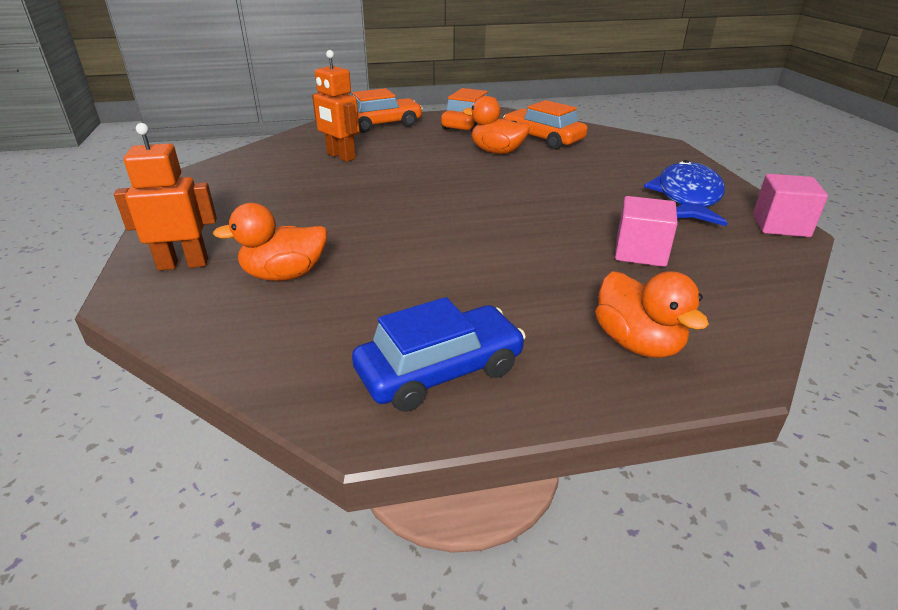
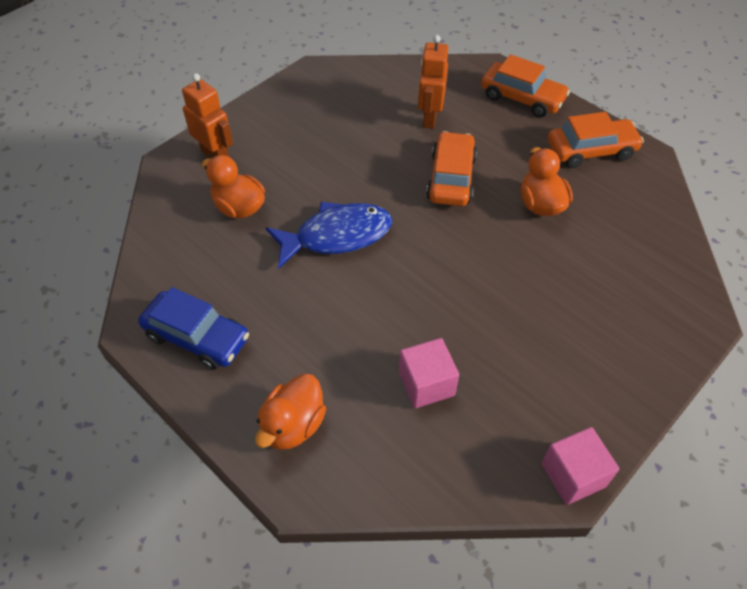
camera: 55 degrees right, 20 degrees up
orange car [503,100,588,150] -> orange car moved to [426,131,477,206]
blue fish [644,160,728,226] -> blue fish moved to [266,202,392,269]

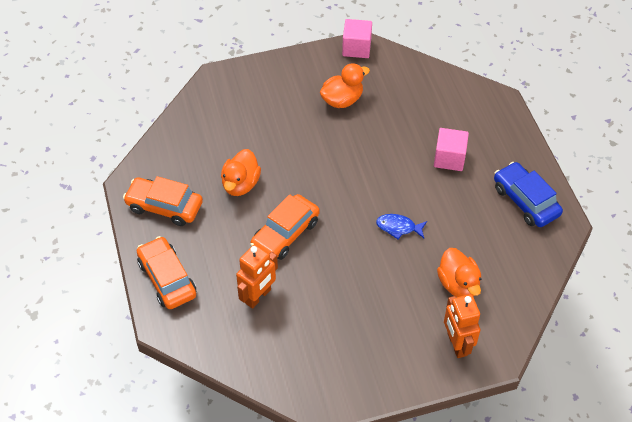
camera: 150 degrees left, 0 degrees up
orange duck [255,374,326,450] -> orange duck moved to [320,63,370,108]
blue fish [266,202,392,269] -> blue fish [376,214,427,239], size x0.52
pink cube [399,338,459,408] -> pink cube moved to [434,128,469,171]

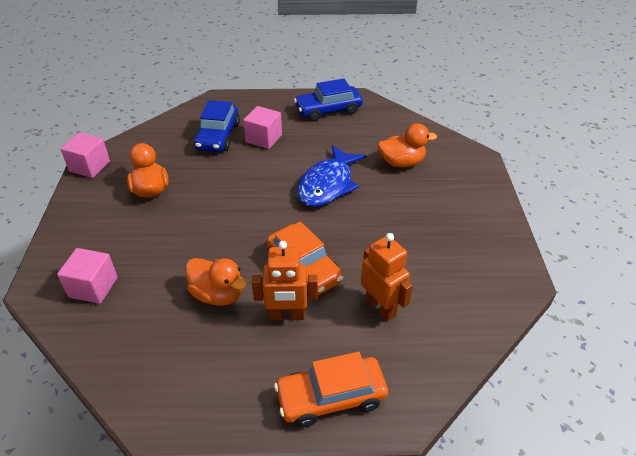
camera: 75 degrees left, 10 degrees down
orange car [123,176,203,226] -> none
blue fish [376,214,427,239] -> blue fish [297,145,367,207], size x1.94
orange robot [444,294,480,358] -> orange robot moved to [252,241,318,320]
none -> pink cube [57,248,118,304]
none -> blue car [194,100,240,152]

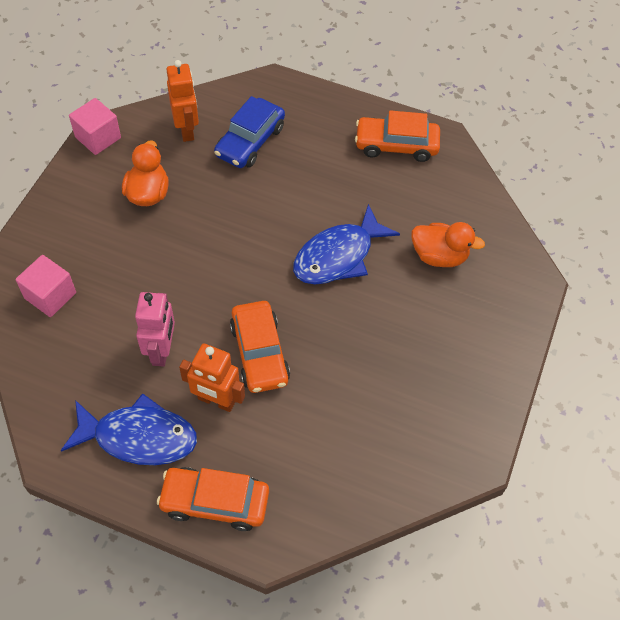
camera: 20 degrees right, 15 degrees up
orange duck [185,258,247,306] -> pink robot [135,292,175,367]
pink cube [243,106,282,149] -> none
blue car [294,78,363,121] -> orange car [355,110,440,162]
orange robot [361,233,413,321] -> orange robot moved to [166,60,199,142]
none -> blue fish [61,393,197,465]

